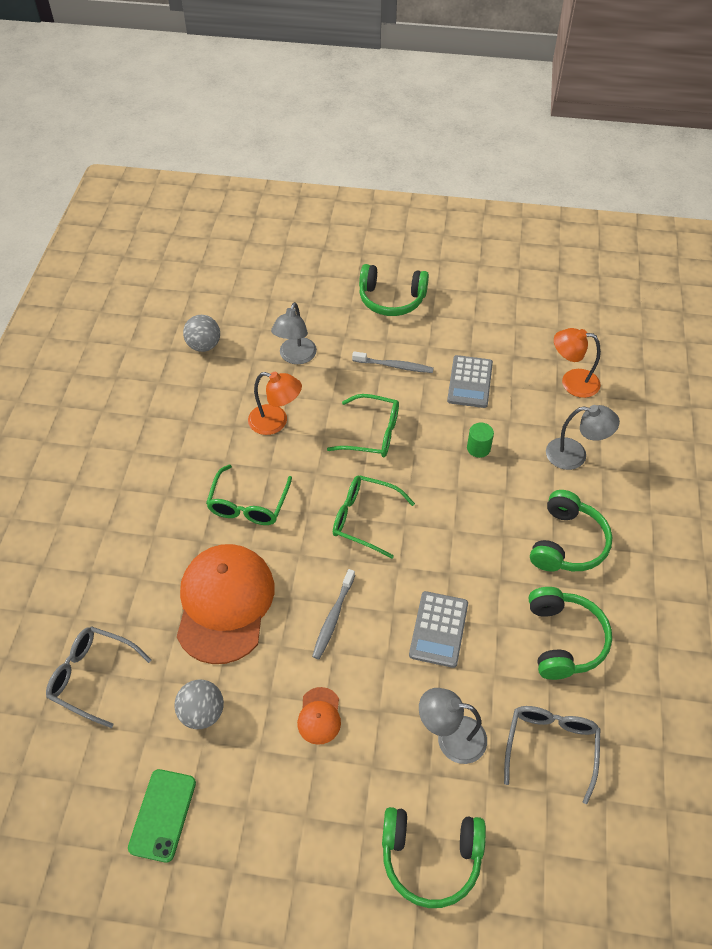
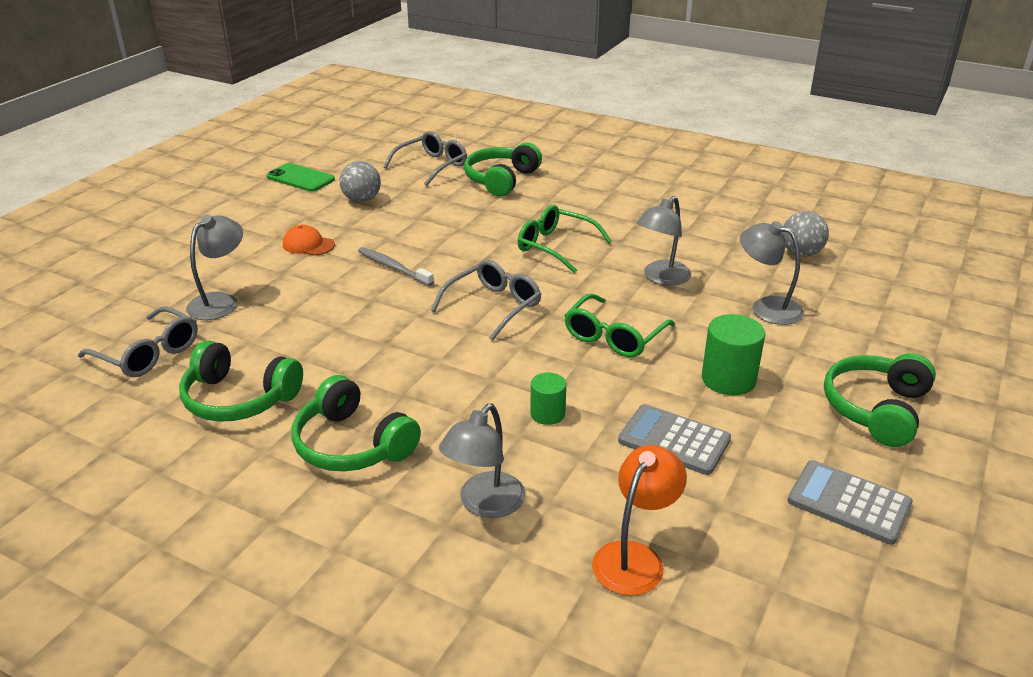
camera: 110 degrees right, 20 degrees down
orange cap [177,544,275,664] -> none
orange lamp [248,372,302,435] -> grey lamp [637,196,691,285]
green glasses [333,475,415,559] -> grey glasses [431,259,541,341]
grey toothbrush [352,351,434,373] -> green cylinder [702,314,765,395]
green headphones [382,807,486,908] -> green headphones moved to [464,142,542,197]
grey calculator [409,591,468,668] -> grey calculator moved to [787,460,913,545]

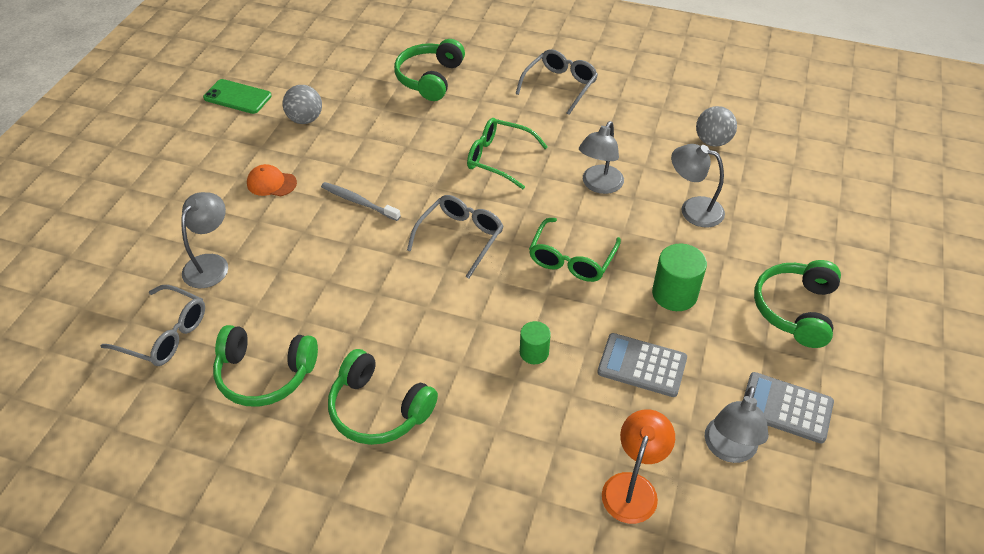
camera: 10 degrees left, 15 degrees up
grey glasses [383,131,467,186] -> grey glasses moved to [516,49,598,115]
grey lamp [439,403,525,518] -> grey lamp moved to [705,386,769,463]

